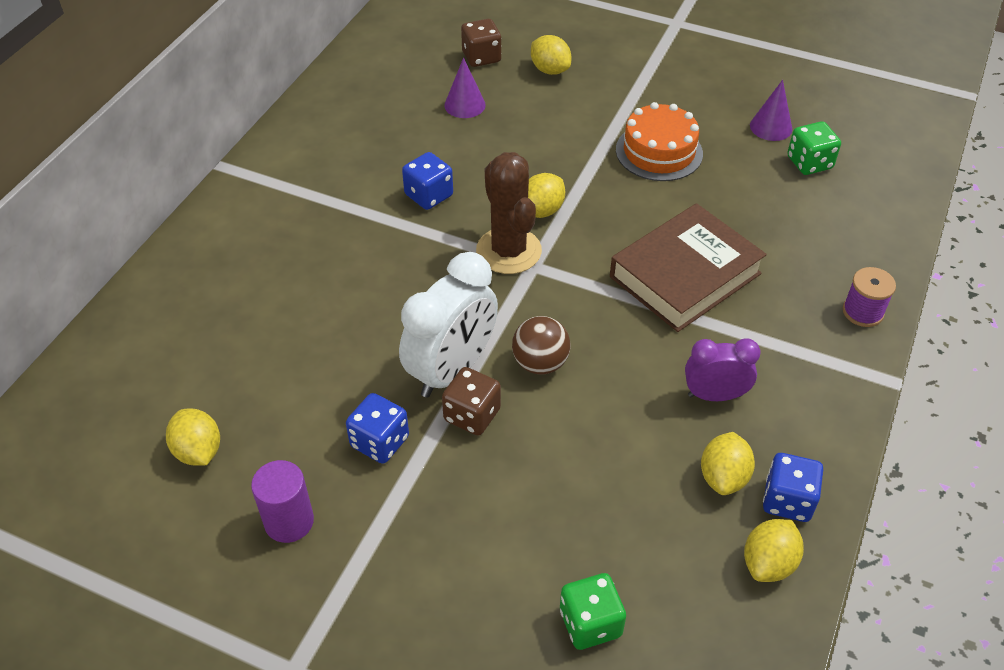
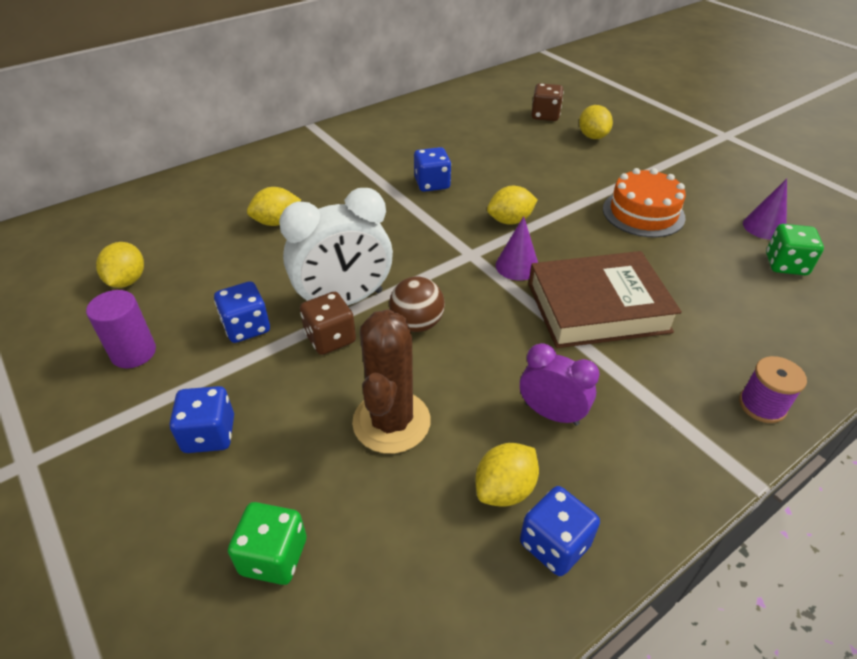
camera: 30 degrees right, 5 degrees down
purple cone [444,58,486,118] -> purple cone moved to [495,216,538,280]
brown cactus [476,152,542,274] -> brown cactus moved to [352,309,431,454]
yellow lemon [744,519,804,582] -> yellow lemon moved to [247,187,301,226]
none -> blue dice [170,386,234,453]

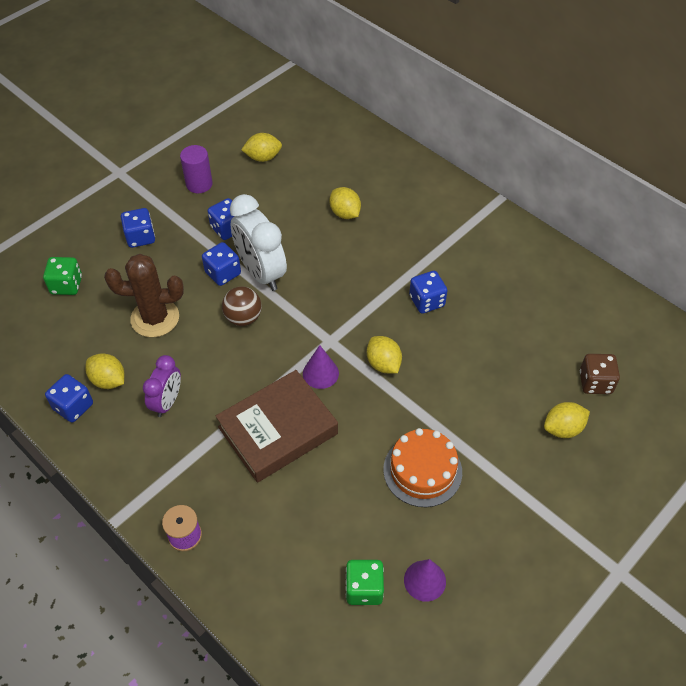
camera: 80 degrees right, 10 degrees up
brown dice [300,292,356,355] -> blue dice [202,242,241,286]
brown book [528,251,682,348] -> brown book turned 75 degrees clockwise [216,370,338,483]

